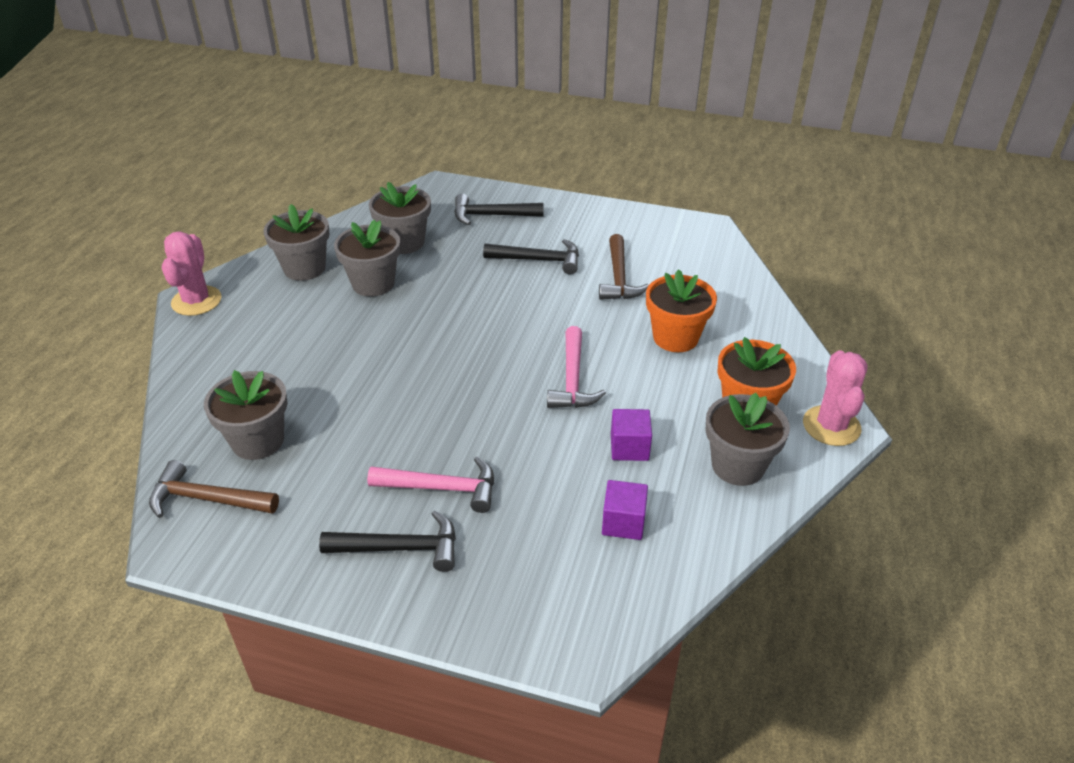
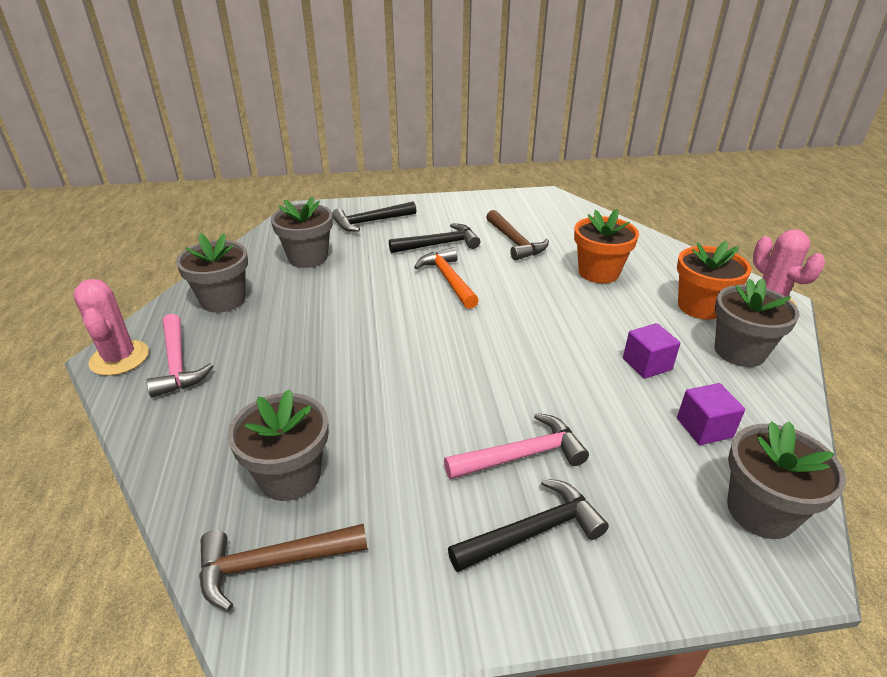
camera: 25 degrees left, 5 degrees down
grey flower pot [334,220,400,297] -> grey flower pot moved to [727,421,846,539]
pink hammer [547,326,606,408] -> pink hammer moved to [146,314,213,397]
none -> orange hammer [414,247,479,309]

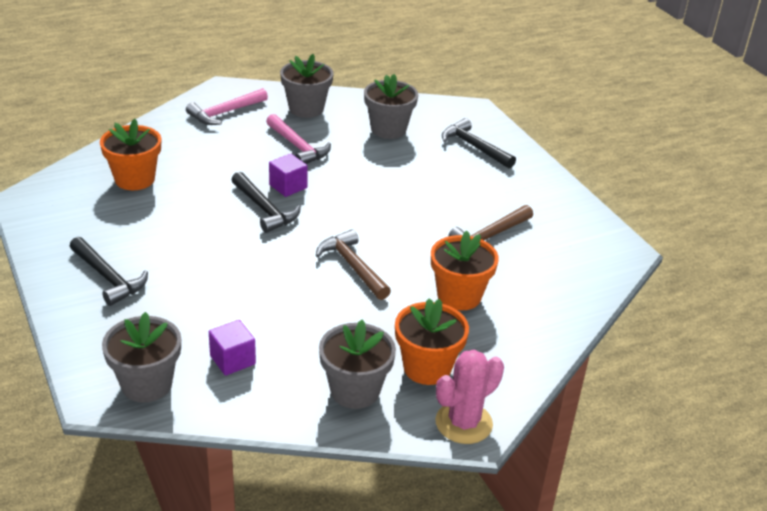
camera: 70 degrees right, 0 degrees up
pink cactus [73,279,149,376] -> none
brown hammer [199,524,367,611] -> brown hammer moved to [316,229,391,300]
grey flower pot [228,389,329,501] -> orange flower pot [100,119,161,190]
black hammer [389,223,480,253] -> black hammer moved to [231,172,301,233]
orange hammer [414,247,479,309] -> none
pink hammer [444,413,589,480] -> pink hammer moved to [266,114,331,164]
purple cube [623,323,681,379] -> purple cube moved to [269,154,308,197]

